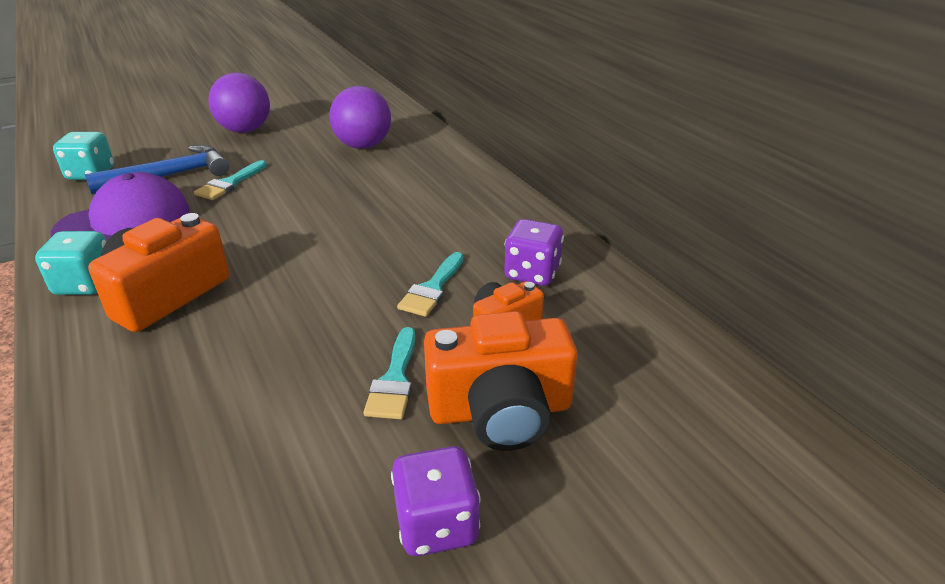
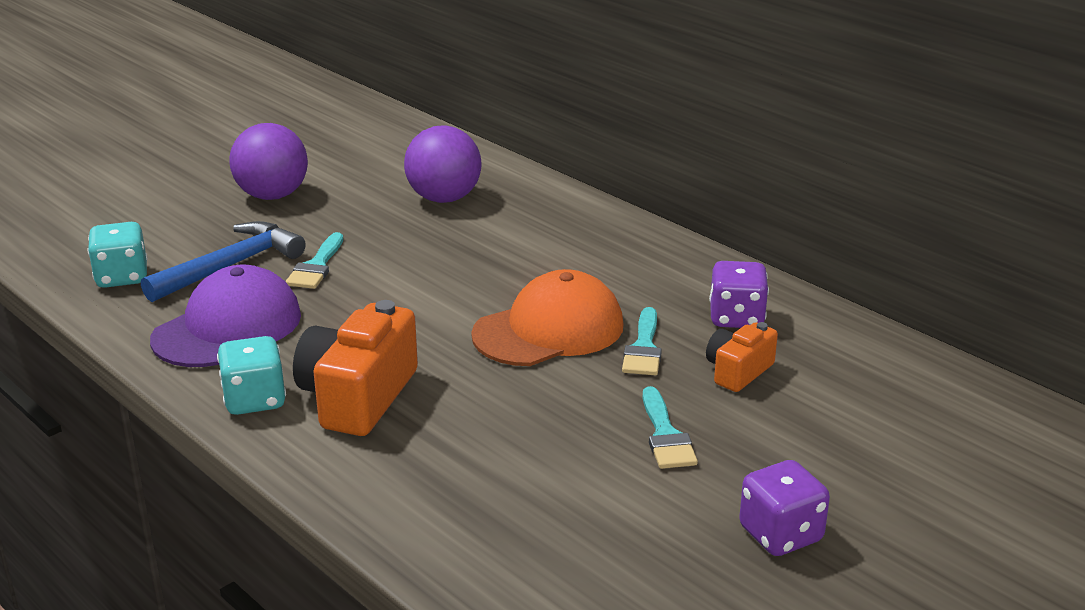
camera: 15 degrees left, 5 degrees down
orange camera [424,311,577,451] -> none
none -> orange cap [471,269,623,366]

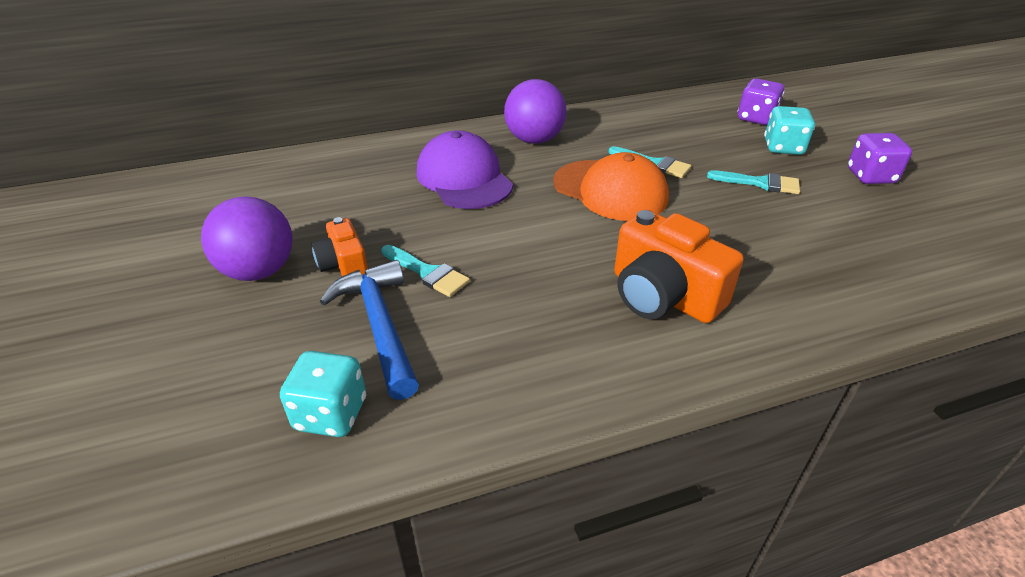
camera: 65 degrees left, 10 degrees up
purple cap [150,265,301,367] -> purple cap moved to [417,130,513,209]
turquoise dice [217,336,286,415] -> turquoise dice moved to [764,106,815,155]
purple ball [404,125,481,203] -> purple ball moved to [504,79,566,144]
orange cap [471,269,623,366] -> orange cap turned 135 degrees clockwise [553,152,669,221]
orange camera [706,322,778,392] -> orange camera moved to [312,217,368,276]
purple dice [709,261,769,328] -> purple dice moved to [737,79,785,125]

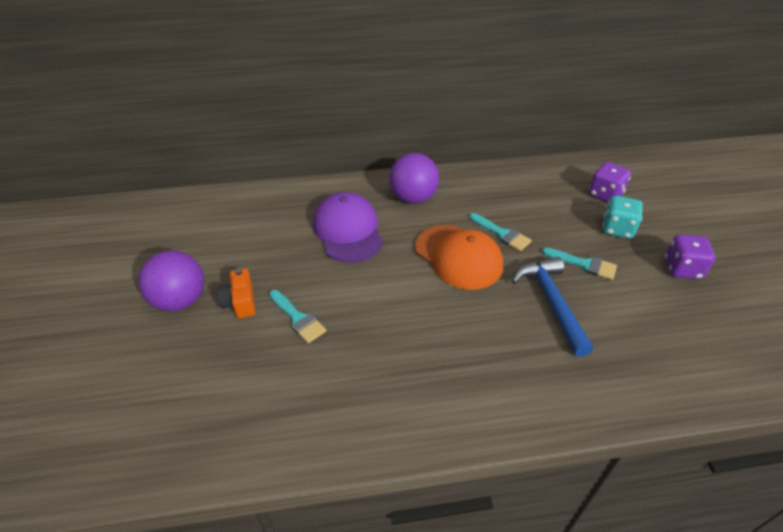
camera: 10 degrees right, 5 degrees up
turquoise dice [280,351,366,437] -> none
blue hammer [320,260,419,400] -> blue hammer moved to [512,257,593,357]
orange camera [614,210,744,323] -> none

